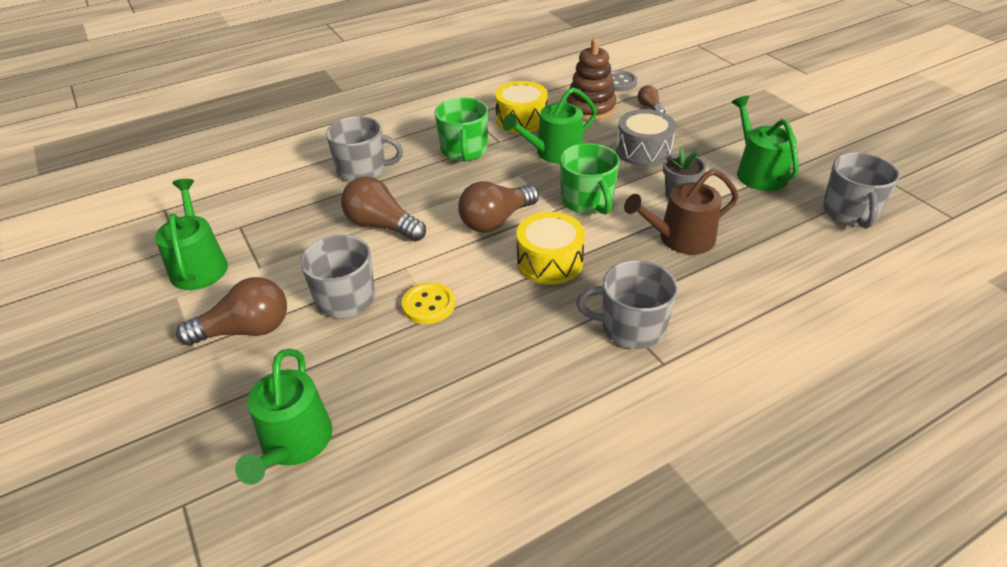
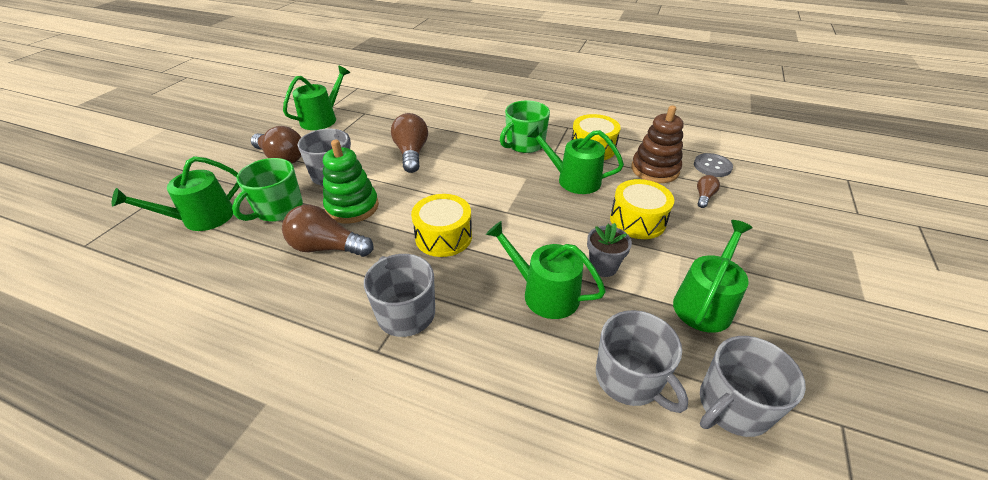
camera: 50 degrees right, 0 degrees up
grey mug [326,116,403,182] -> grey mug moved to [596,310,688,413]
yellow button [402,282,455,324] -> green stacking toy [323,140,379,223]
brown light bulb [458,181,539,232] -> brown light bulb moved to [282,205,373,257]
green mug [560,143,620,215] -> green mug moved to [232,158,303,221]
grey drum [616,109,676,166] -> yellow drum [610,179,674,239]
brown watering can [624,169,738,255] -> green watering can [486,221,606,319]

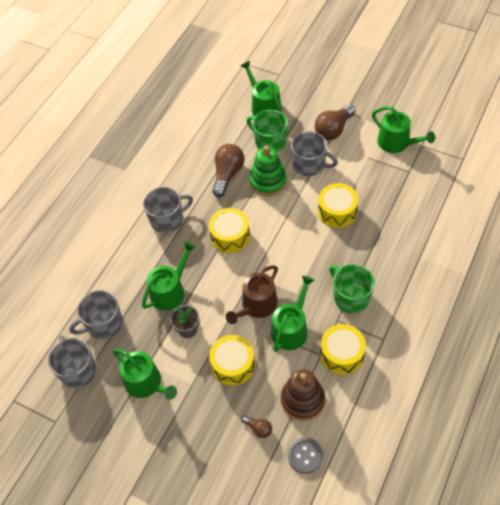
camera: 100 degrees right, 15 degrees up
brown light bulb [391,113,428,173] -> yellow drum [318,183,358,228]
none -> brown watering can [226,265,278,324]

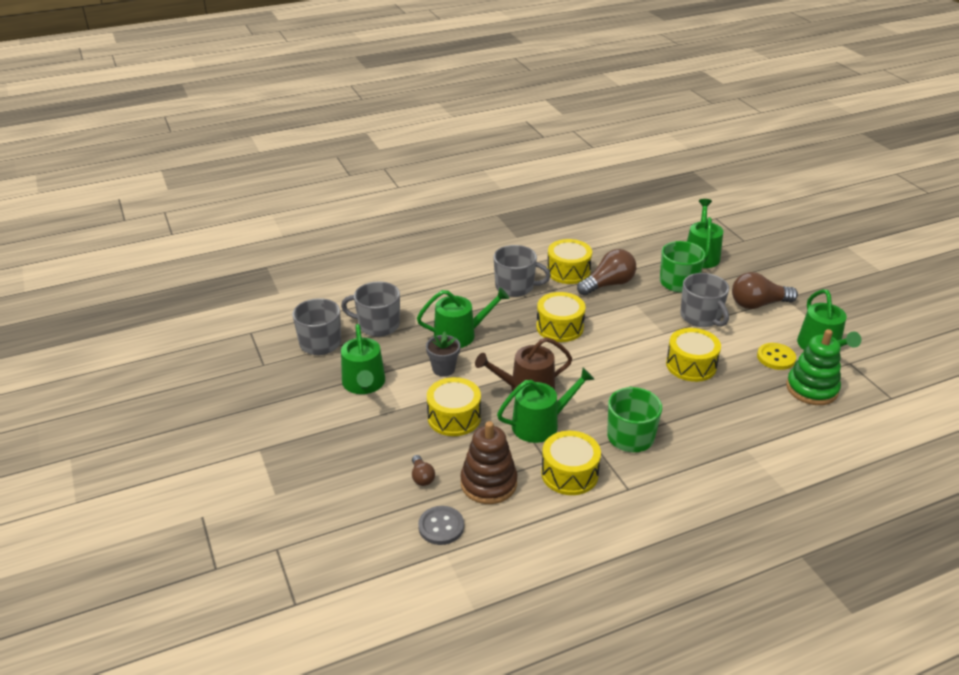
camera: 35 degrees right, 20 degrees down
green stacking toy [250,146,287,196] -> green stacking toy moved to [786,329,841,405]
none -> yellow drum [547,239,592,284]
none -> yellow button [757,343,796,370]

